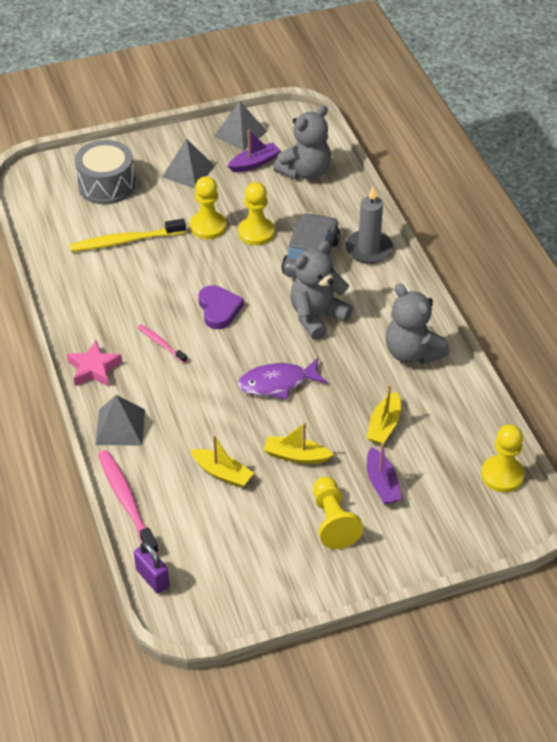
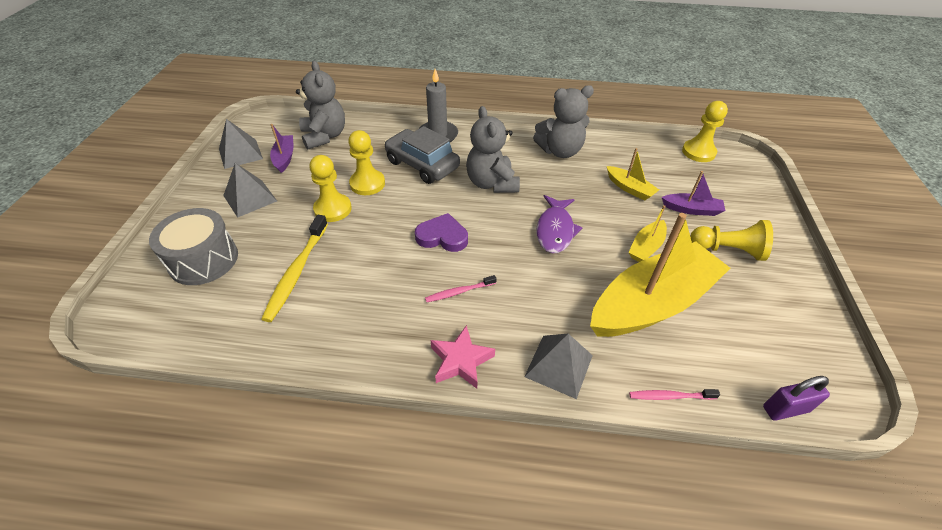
camera: 65 degrees left, 0 degrees up
pink toothbrush [98,450,159,553] -> pink toothbrush [629,389,720,400], size x0.54
yellow boat [191,435,254,488] -> yellow boat [590,213,731,337], size x2.31

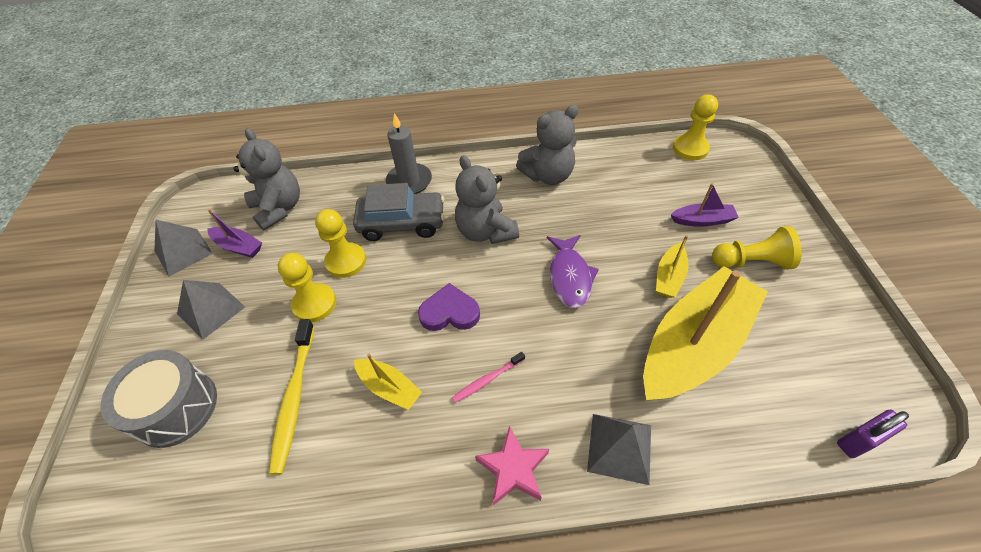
camera: 10 degrees left, 5 degrees up
purple boat [270,124,294,173] -> purple boat turned 135 degrees clockwise [207,209,262,258]
grey car [384,126,460,184] -> grey car turned 150 degrees clockwise [353,183,444,241]
yellow boat [607,148,659,201] -> yellow boat moved to [354,354,422,410]
pink toothbrush [629,389,720,400] -> none

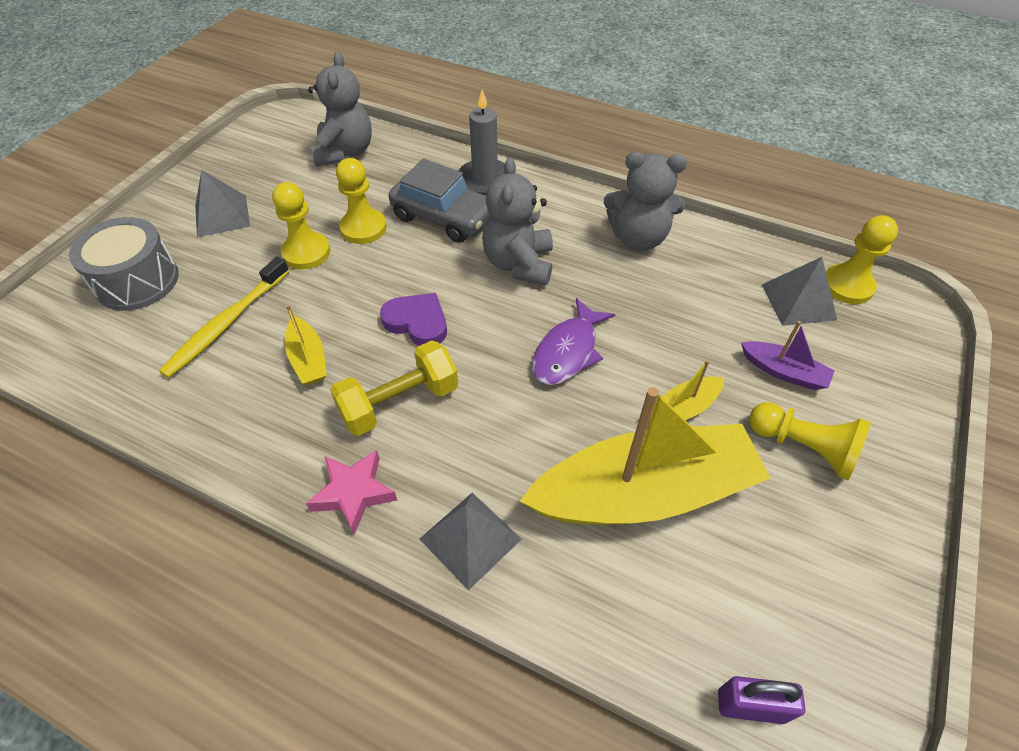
camera: 30 degrees right, 0 degrees up
grey pyramid [154,220,213,277] -> grey pyramid moved to [762,257,837,326]
purple boat [207,209,262,258] -> none
pink toothbrush [452,352,525,403] -> yellow dumbbell [330,340,458,436]

